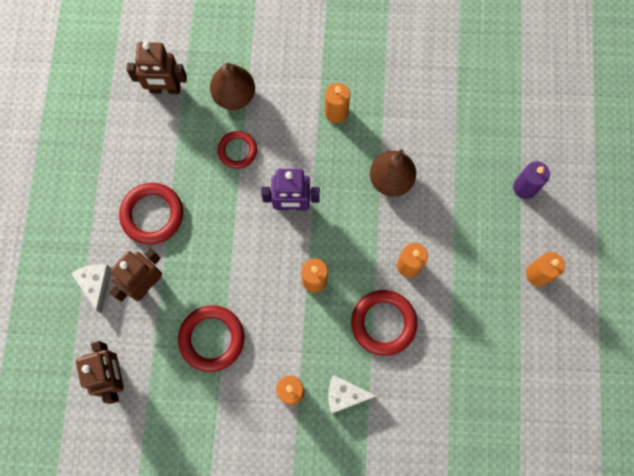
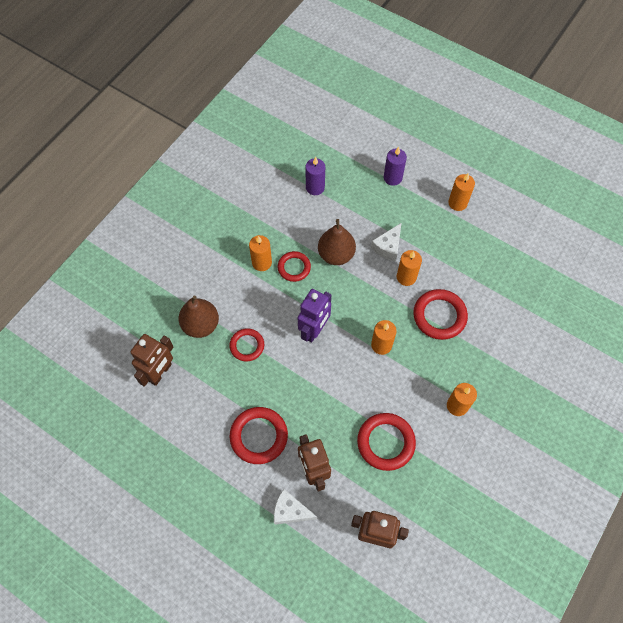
camera: 60 degrees left, 10 degrees down
white cheese [328,375,376,414] -> white cheese moved to [371,223,401,262]
none -> red ring [278,251,311,282]
none -> purple candle [305,157,325,195]

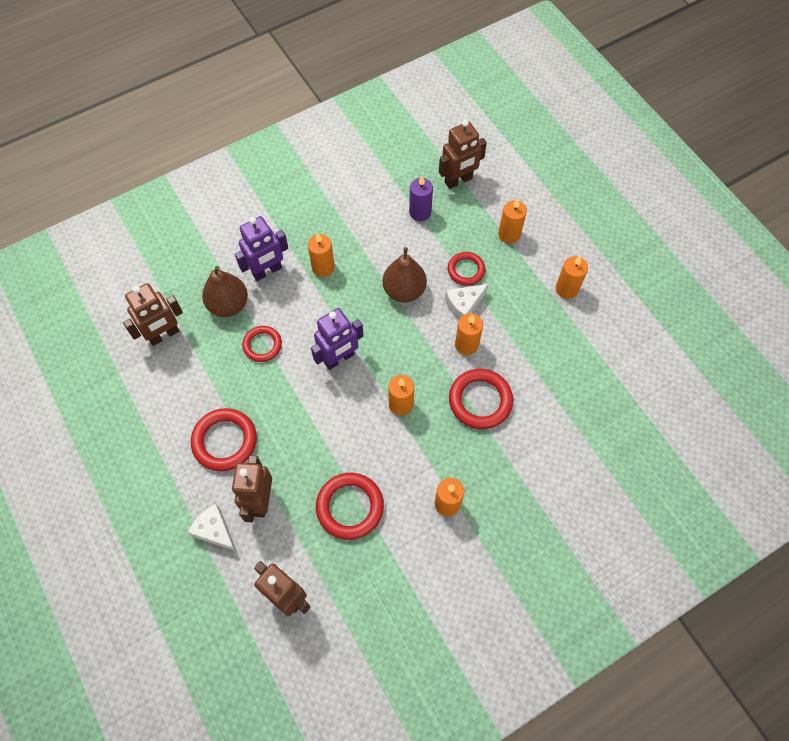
camera: 25 degrees right, 0 degrees up
red ring [278,251,311,282] -> red ring moved to [448,252,485,285]
purple candle [384,147,407,186] -> orange candle [498,199,527,244]
none -> purple robot [235,216,288,281]
none -> brown robot [439,120,487,189]

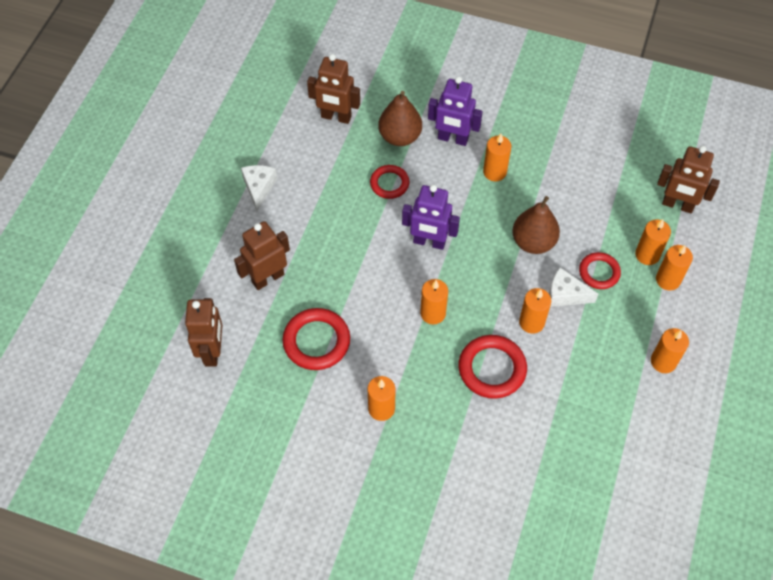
camera: 50 degrees right, 5 degrees down
white cheese [187,504,237,552] -> white cheese moved to [241,165,277,211]
red ring [191,408,257,471] -> none
purple candle [409,176,433,221] -> none
none -> orange candle [635,219,671,265]

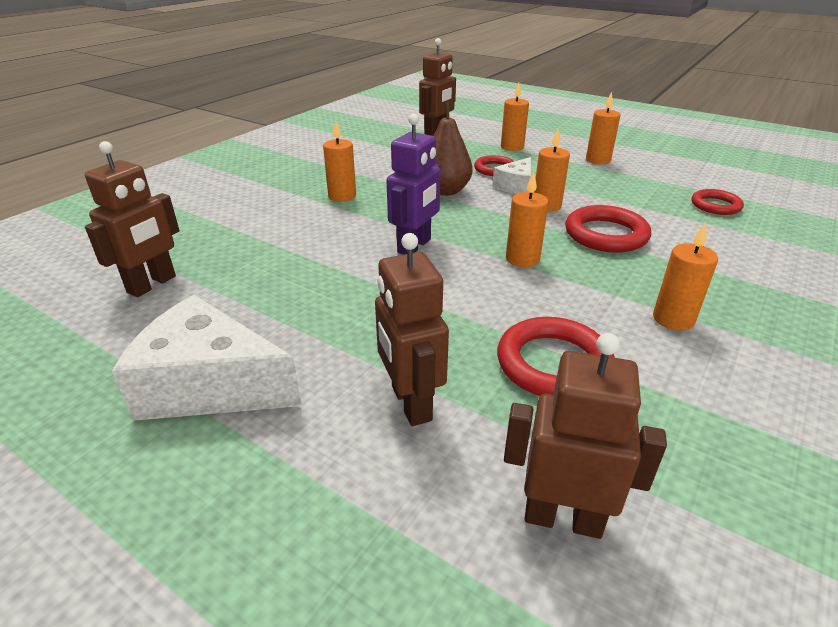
camera: 75 degrees left, 25 degrees down
white cheese [241,165,277,211] -> white cheese [112,295,302,421], size x1.83
red ring [370,165,409,199] -> red ring moved to [691,189,744,215]
brown pear [378,91,422,146] -> none
purple robot [428,76,482,146] -> none
orange candle [635,219,671,265] -> none

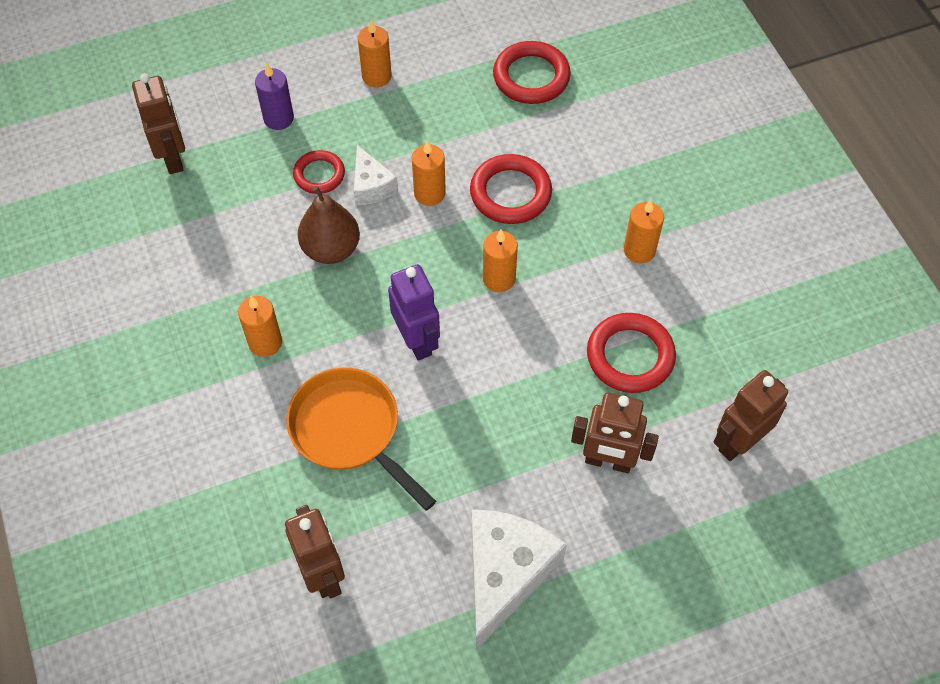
camera: 55 degrees left, 25 degrees up
white cheese [112,295,302,421] -> white cheese turned 150 degrees clockwise [472,510,567,650]
orange candle [501,82,529,151] -> purple candle [255,63,294,130]
red ring [691,189,744,215] -> red ring [493,41,571,104], size x1.57
none -> orange pan [286,368,436,511]

